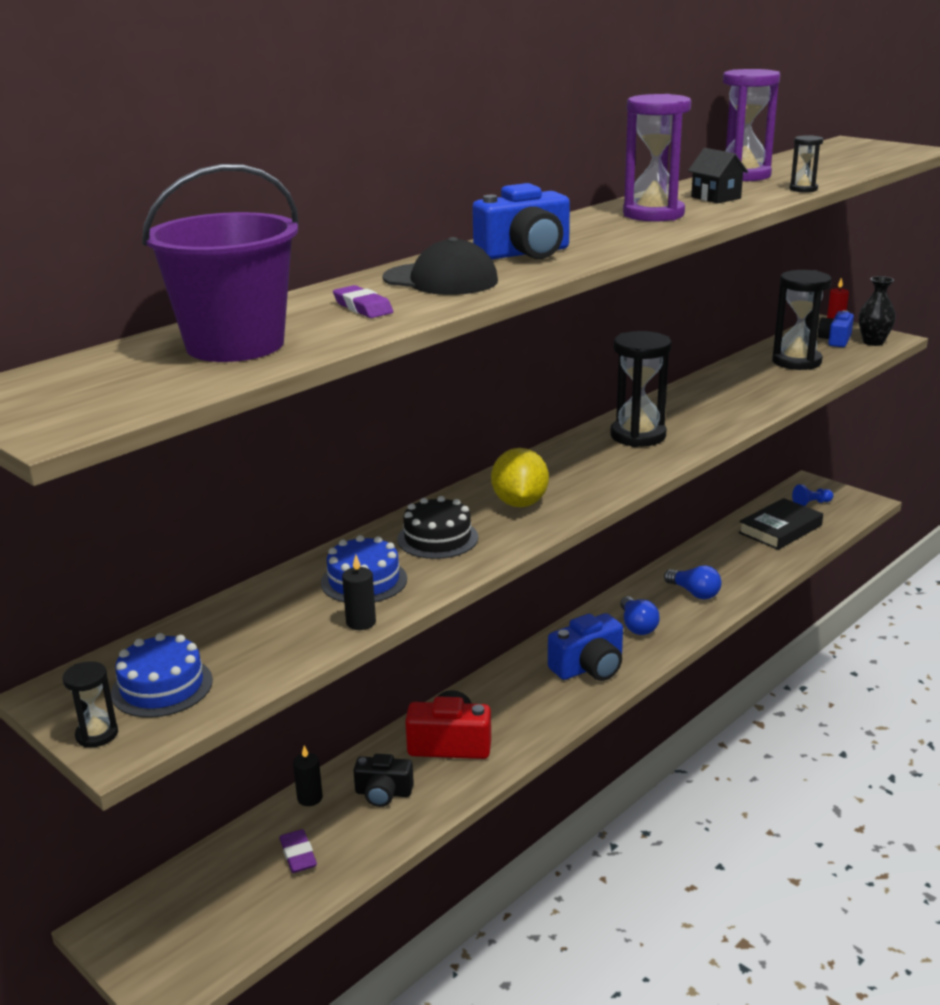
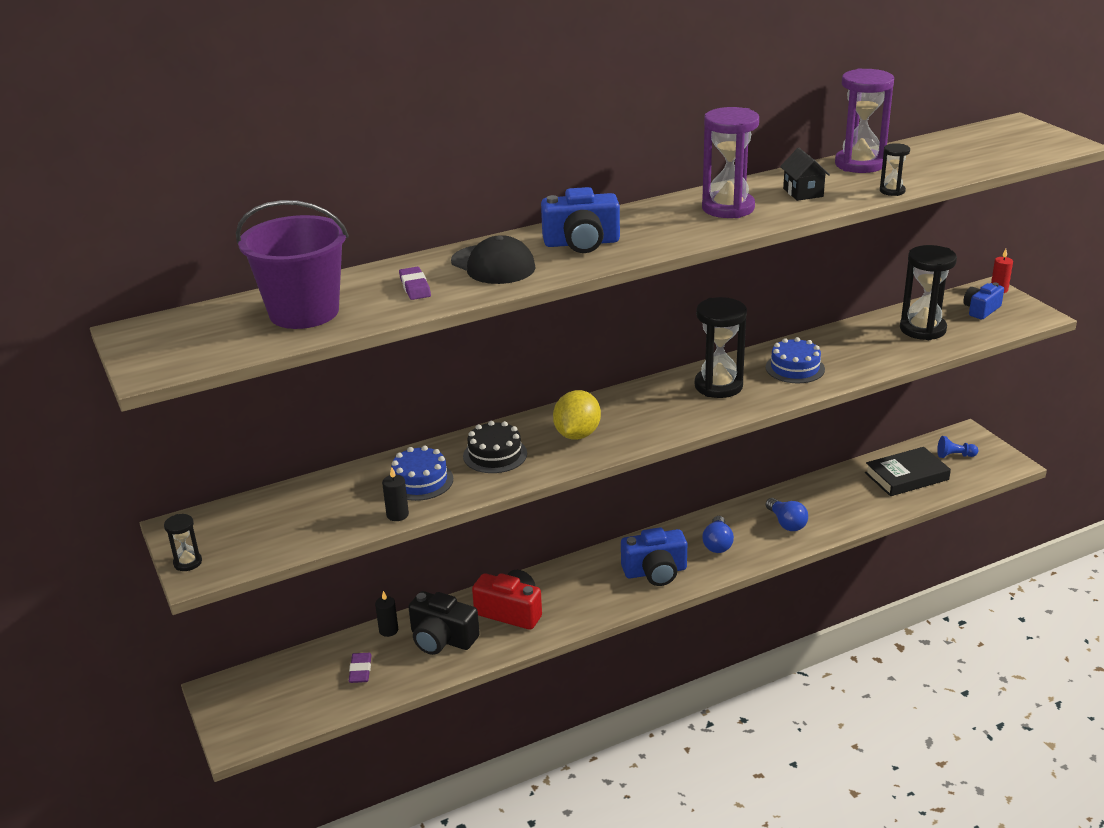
camera: 20 degrees right, 5 degrees up
blue cake [111,633,213,718] -> blue cake moved to [765,337,825,383]
black camera [353,754,414,807] -> black camera [409,591,480,655], size x1.52
black vase [858,276,896,346] -> none

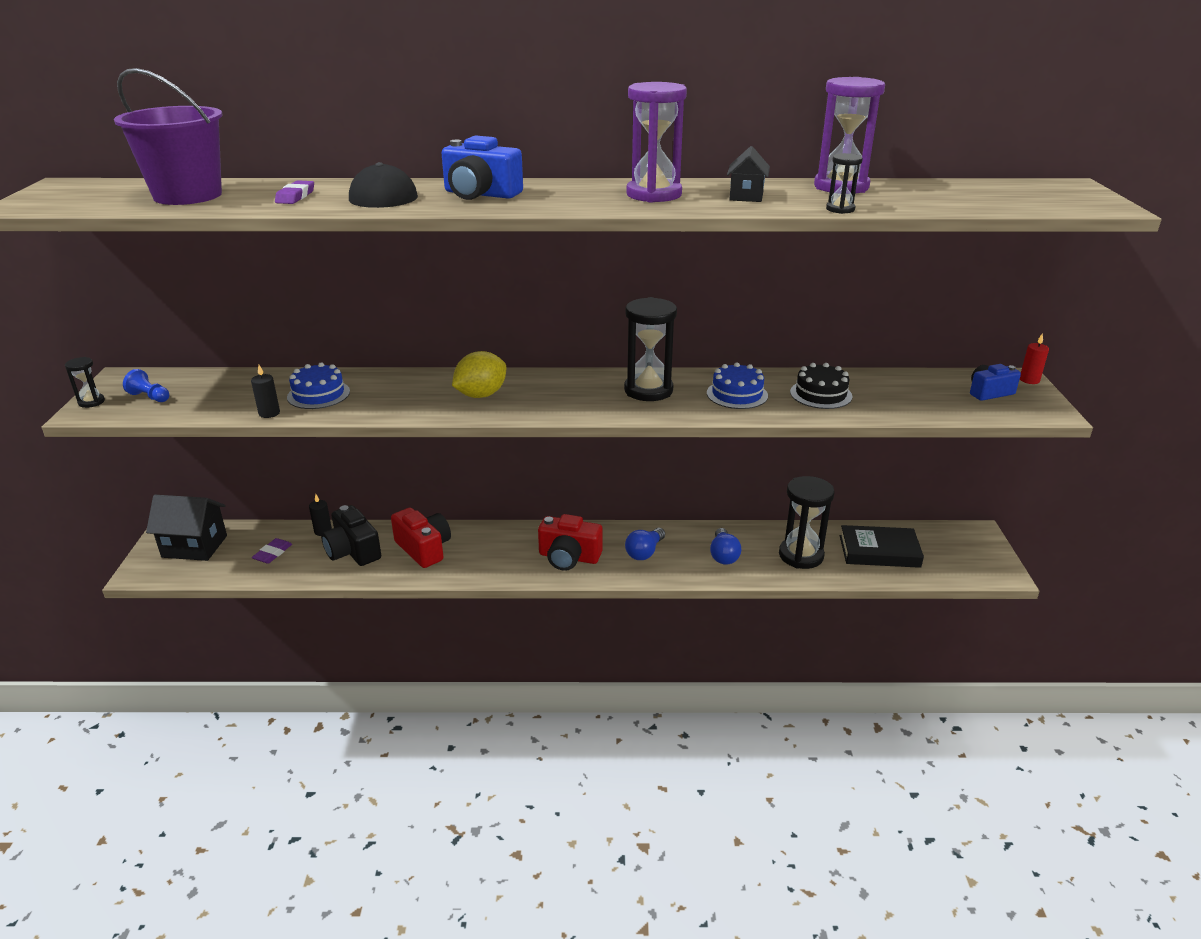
camera: 25 degrees right, 0 degrees up
black cake [463,421,527,473] -> black cake moved to [790,363,853,409]
blue camera [621,527,687,586] -> red camera [538,514,603,571]
black hourglass [900,245,957,340] -> black hourglass moved to [779,476,835,569]
blue pawn [937,436,978,458] -> blue pawn moved to [123,369,169,402]
none -> black house [146,495,227,561]

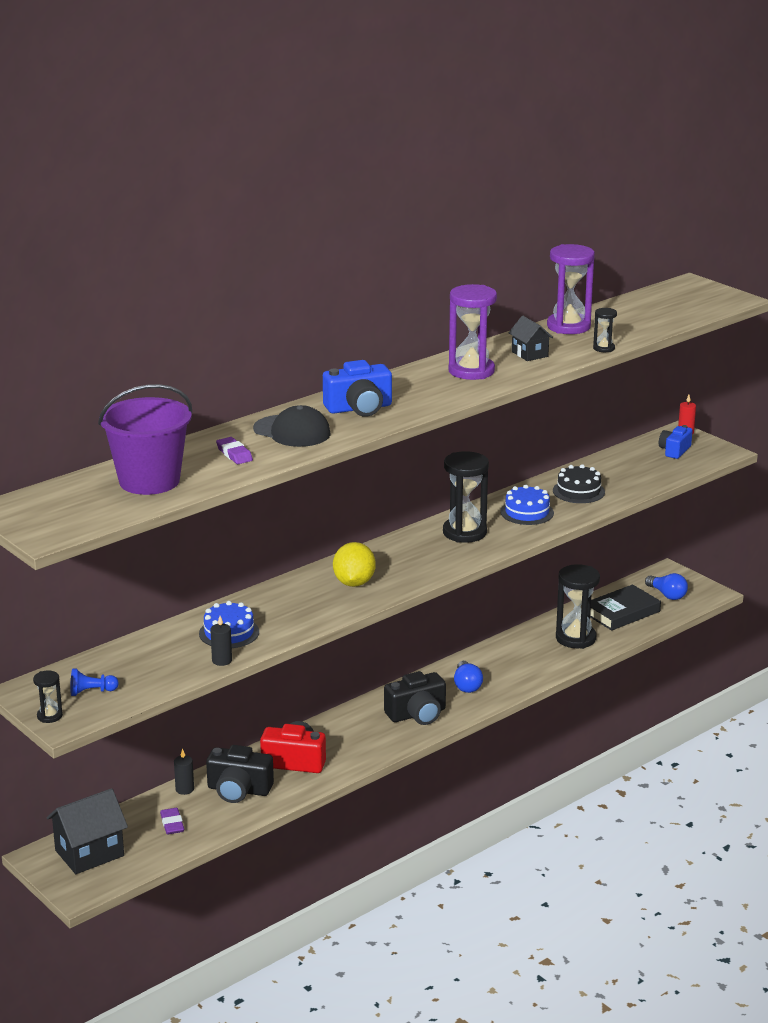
camera: 40 degrees left, 5 degrees down
red camera [538,514,603,571] -> black camera [384,671,446,725]
blue light bulb [710,528,741,565] -> blue light bulb moved to [645,573,688,600]

